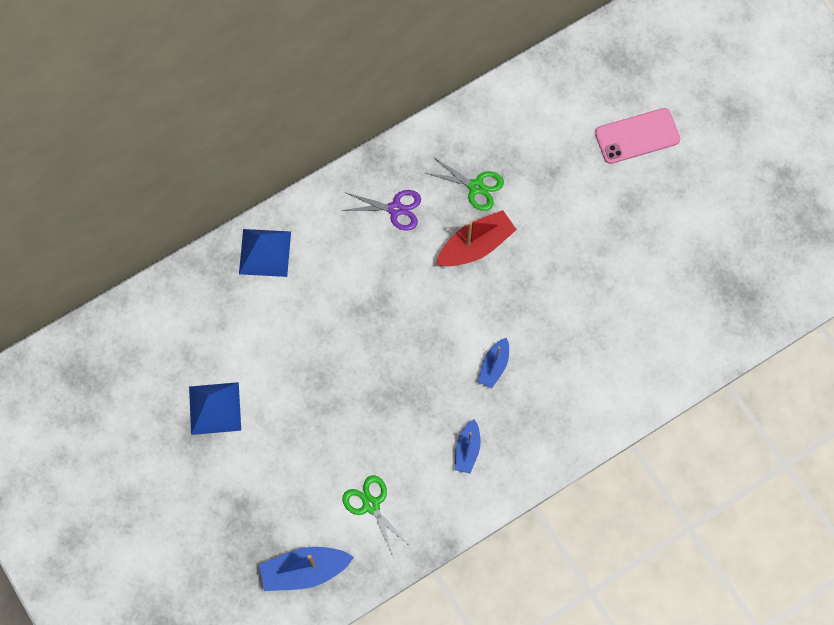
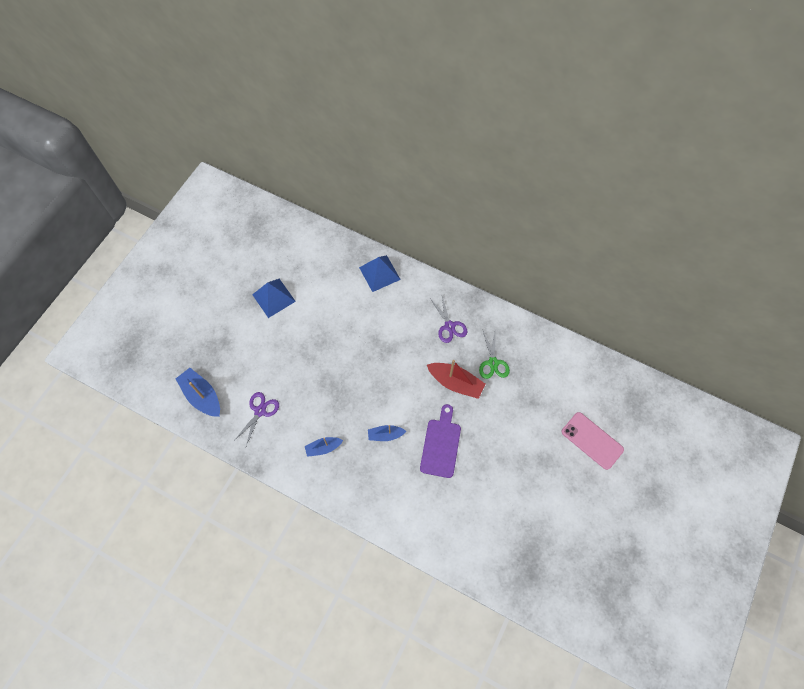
camera: 60 degrees right, 5 degrees down
green scissors [342,475,411,556] -> purple scissors [234,392,279,446]
none -> purple cutting board [420,404,461,478]

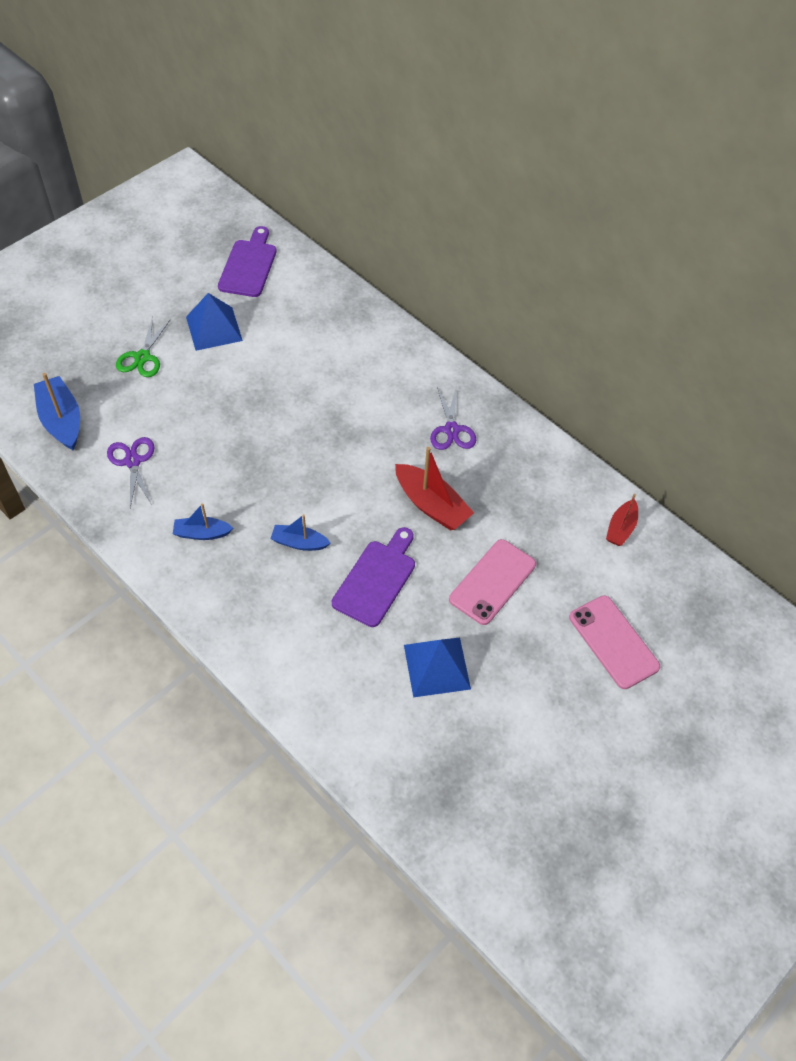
camera: 15 degrees right, 10 degrees down
purple scissors [234,392,279,446] -> purple scissors turned 60 degrees counterclockwise [107,437,155,508]
blue pyramid [359,255,401,292] -> blue pyramid moved to [404,637,471,697]
green scissors [479,328,510,379] -> green scissors moved to [116,316,171,377]
none -> purple cutting board [218,226,277,297]
none -> pink phone [449,539,536,625]
none -> red boat [606,494,638,546]

